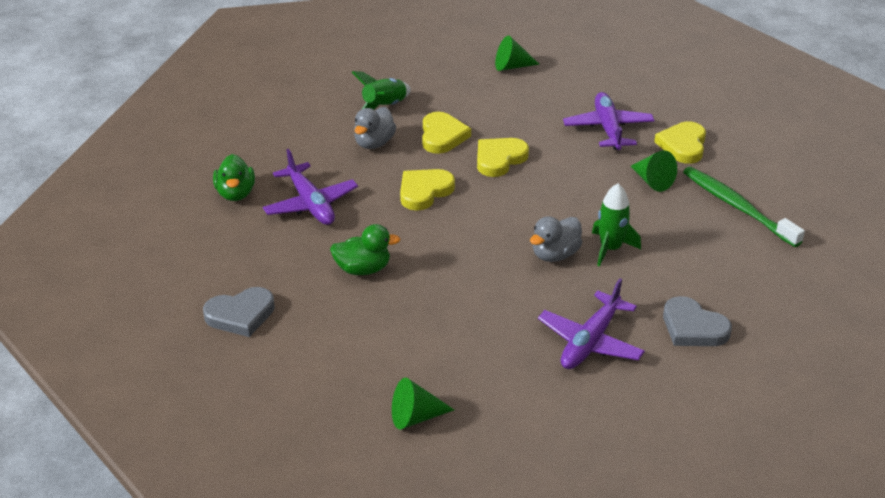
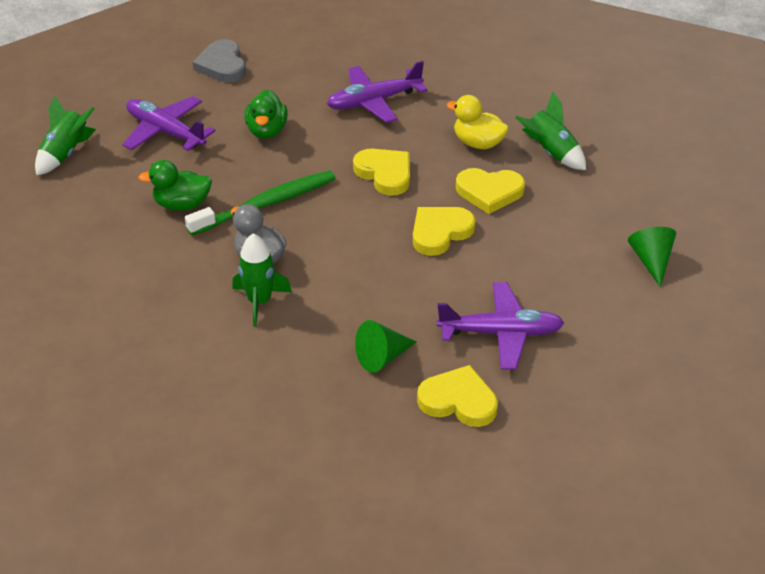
camera: 95 degrees right, 5 degrees up
green duck [213,154,255,201] -> green duck moved to [138,160,212,211]
grey duck [354,107,396,149] -> yellow duck [447,95,509,149]
green cone [392,378,454,429] -> green rocket [35,96,96,176]
yellow heart [477,138,529,177] -> yellow heart turned 90 degrees counterclockwise [413,207,476,256]
purple plane [538,278,645,369] -> purple plane moved to [123,96,216,151]
grey heart [663,296,732,346] -> none
green toothbrush [683,167,805,247] -> green toothbrush moved to [185,170,335,236]

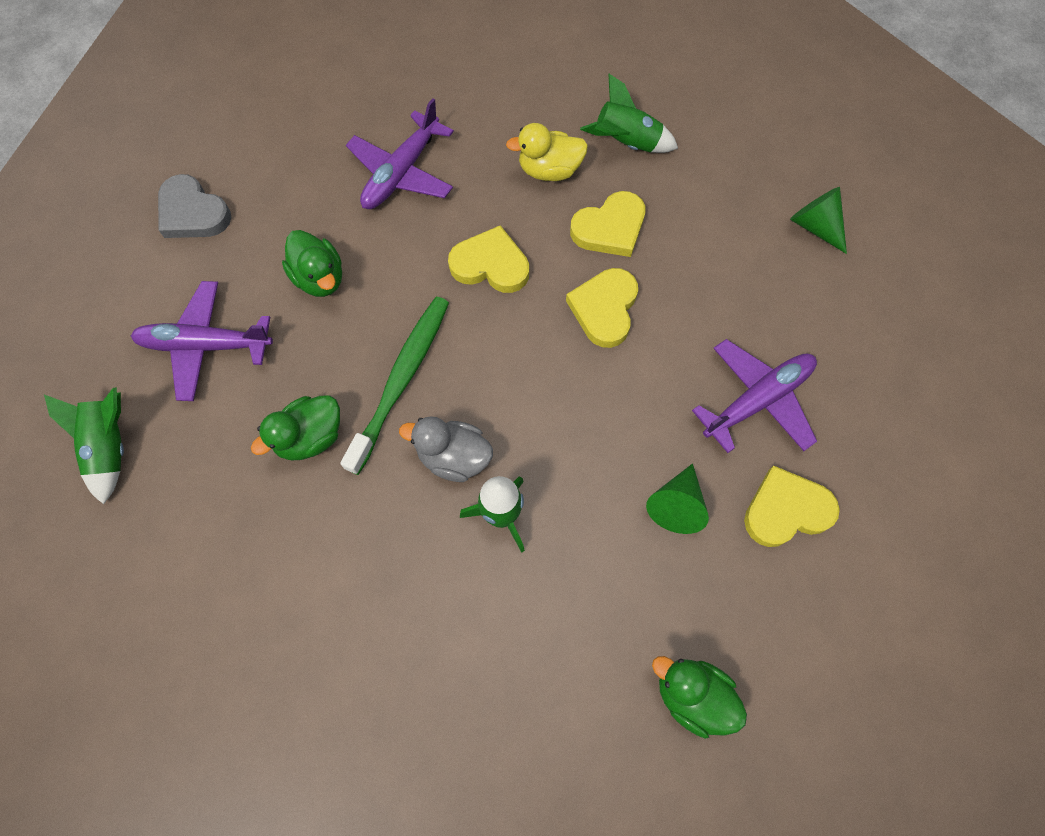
camera: 35 degrees left, 25 degrees up
none -> green duck [652,656,747,739]

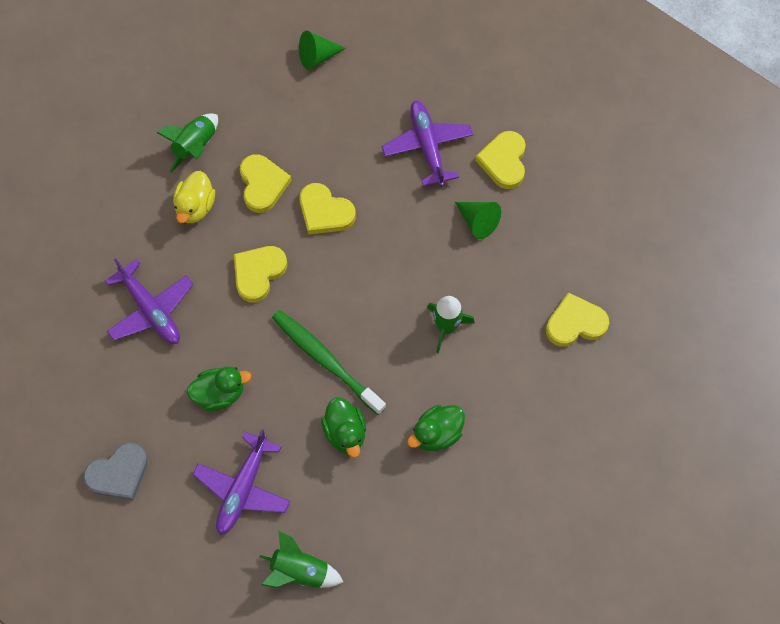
camera: 70 degrees left, 0 degrees up
grey duck [399,416,493,482] -> none
green duck [652,656,747,739] -> green duck moved to [407,405,465,451]
none -> yellow heart [546,292,609,347]

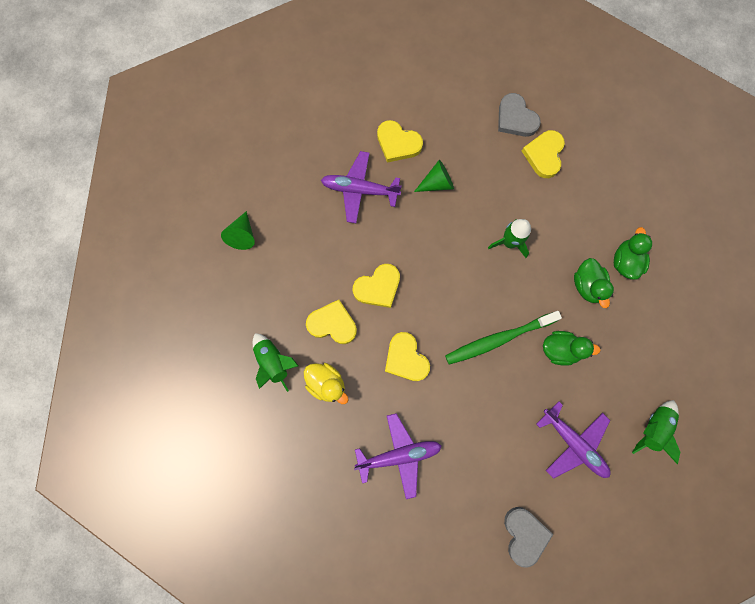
camera: 65 degrees left, 10 degrees up
green duck [187,366,251,411] -> green duck moved to [614,227,652,280]
none -> grey heart [498,93,541,137]

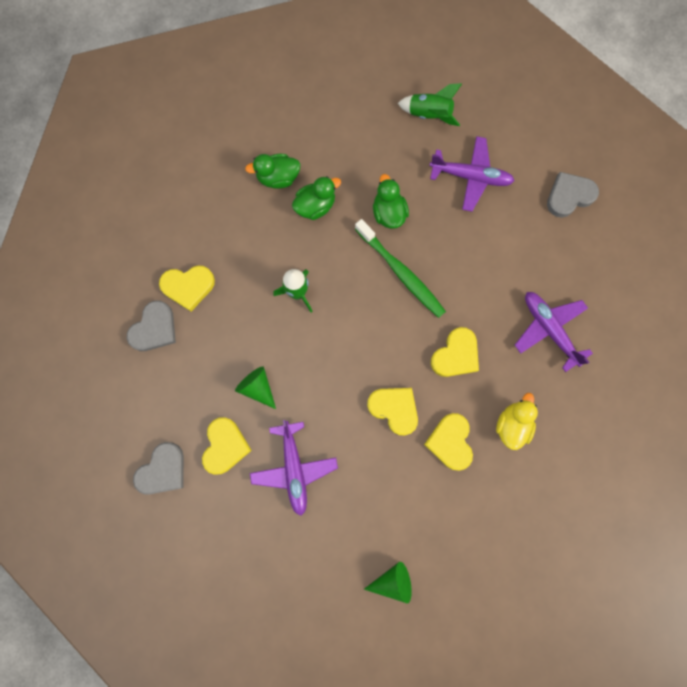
camera: 110 degrees left, 0 degrees up
green rocket [253,333,299,392] -> none
purple plane [536,401,611,479] -> purple plane turned 75 degrees clockwise [429,136,515,212]
none -> grey heart [133,442,184,495]

